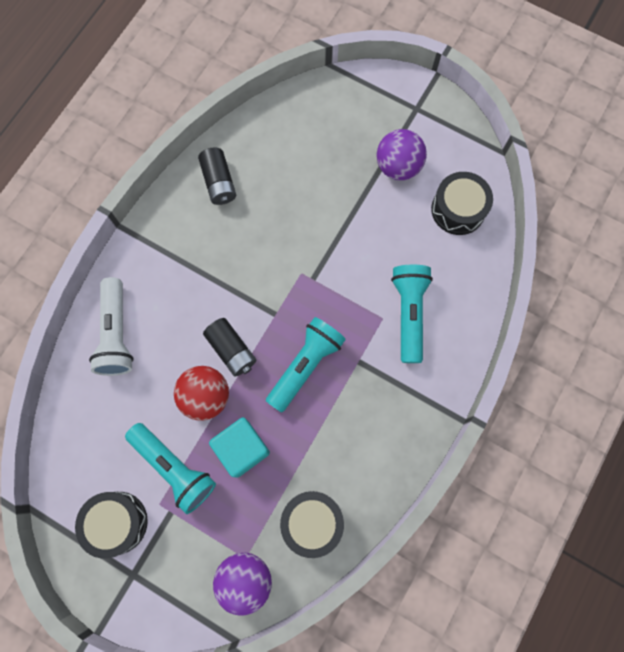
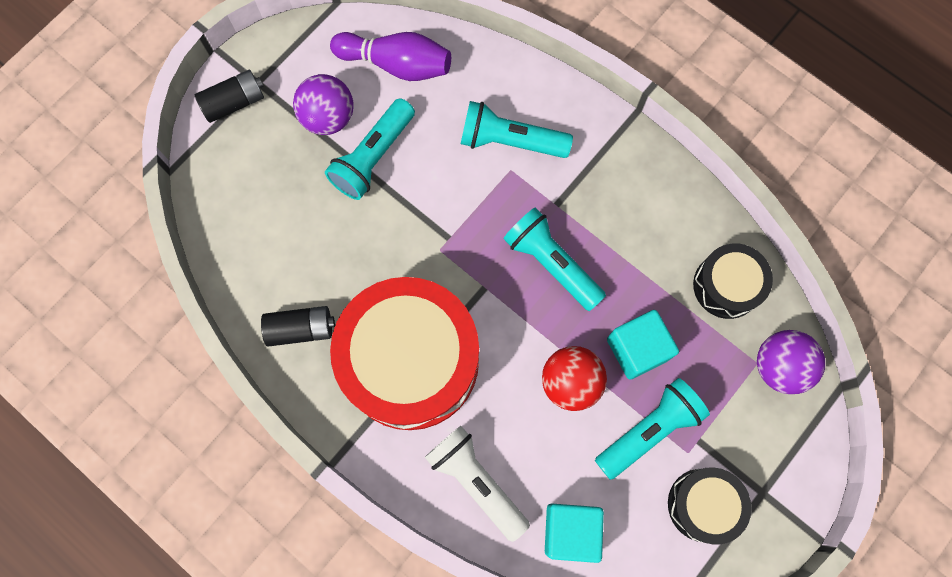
camera: 80 degrees left, 0 degrees up
white flashlight [89,277,134,376] -> white flashlight turned 135 degrees counterclockwise [425,426,530,542]
black battery [203,318,256,377] -> black battery moved to [195,70,264,123]
black drum [431,172,493,235] -> purple bowling pin [330,32,451,81]
none -> turquoise flashlight [325,98,415,200]
none -> red drum [330,277,479,430]
none -> turquoise cube [545,503,604,563]

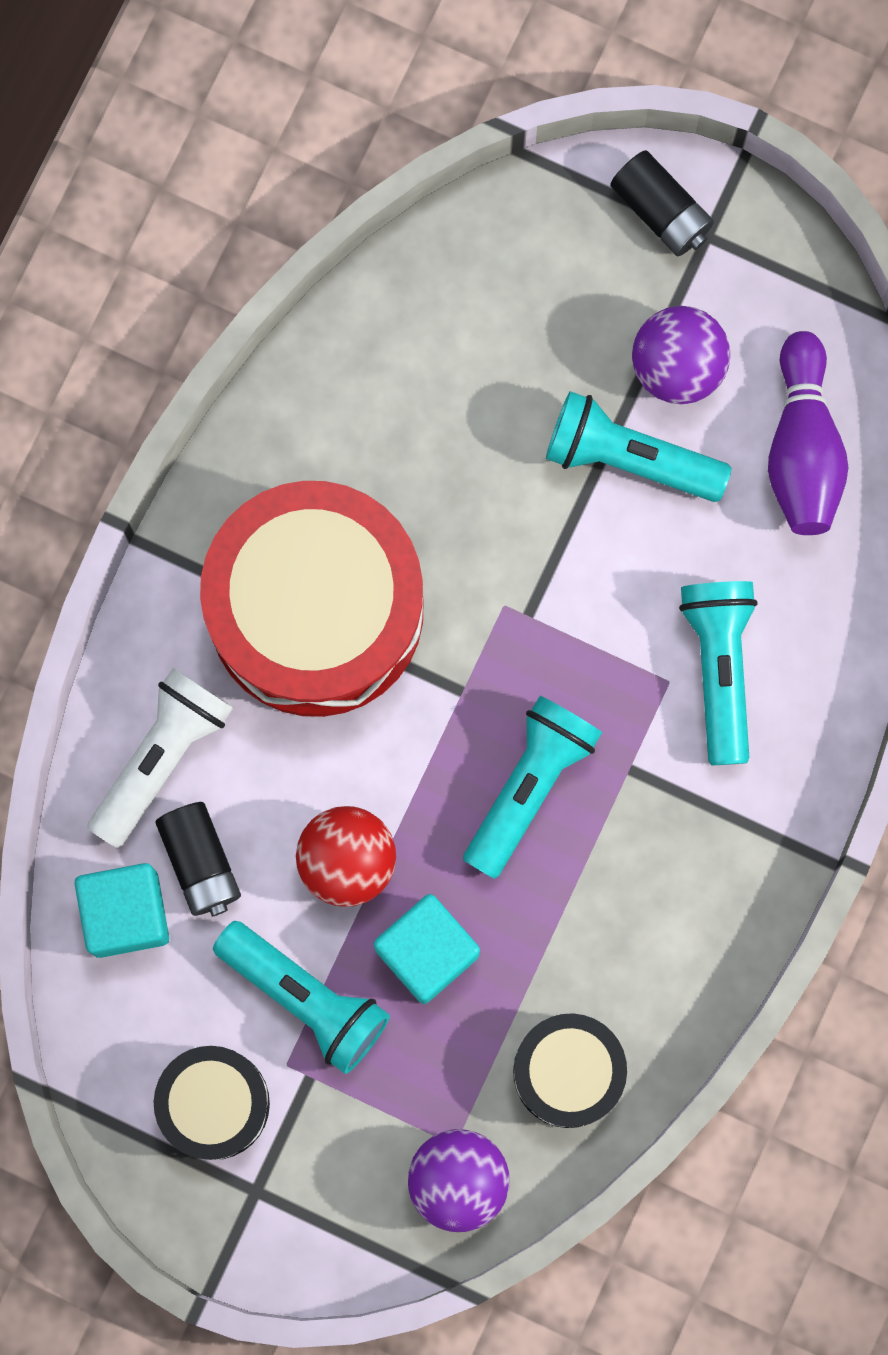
camera: 75 degrees right, 5 degrees up
black battery [261,306,335,347] -> black battery moved to [155,802,241,917]

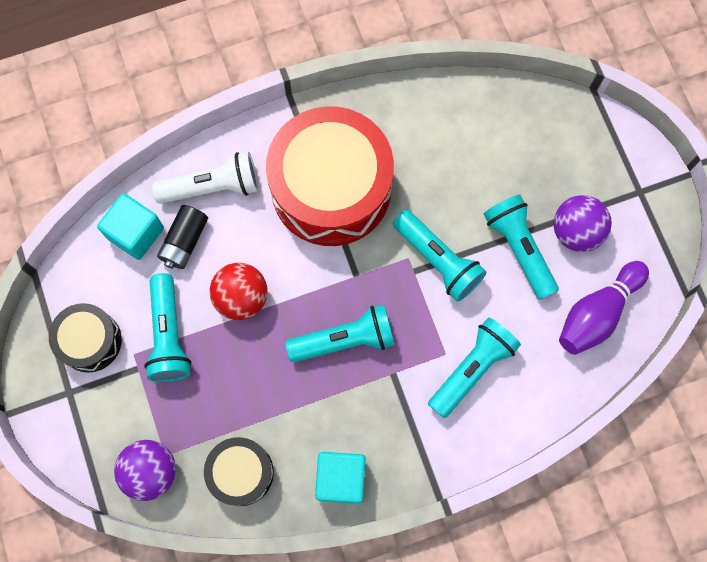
camera: 45 degrees right, 5 degrees down
turquoise cube [374,894,480,1004] -> turquoise cube moved to [315,452,366,504]
black battery [610,150,714,256] -> none
none -> turquoise flashlight [393,210,487,302]

